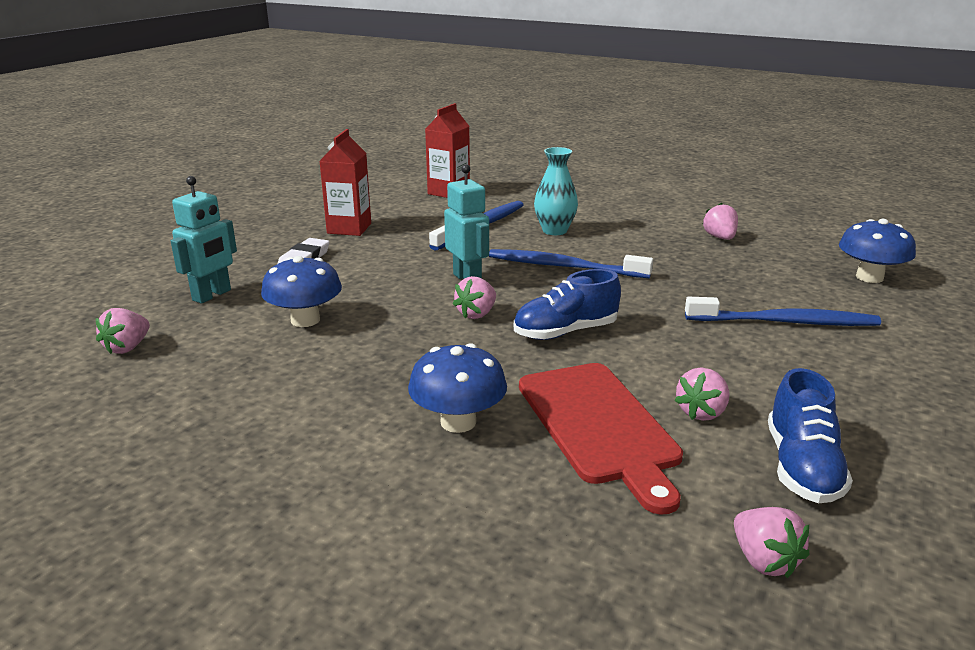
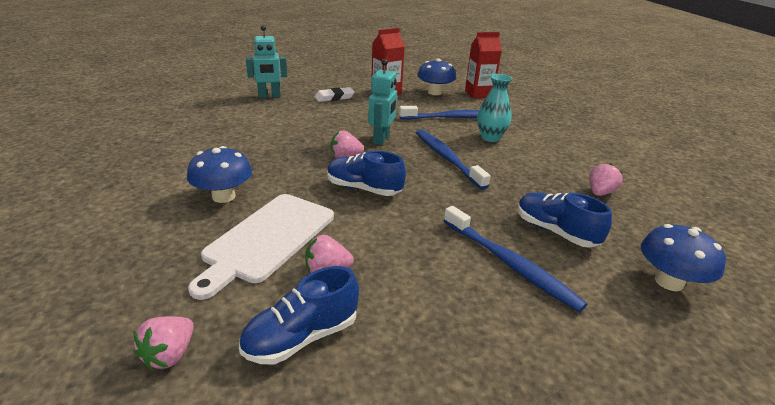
camera: 45 degrees right, 5 degrees up
pink strawberry [96,308,150,354] -> none
blue mushroom [261,256,342,327] -> blue mushroom moved to [417,59,456,95]
red cutting board [519,363,683,515] -> white cutting board [188,194,334,300]
none -> blue shoe [518,192,612,248]

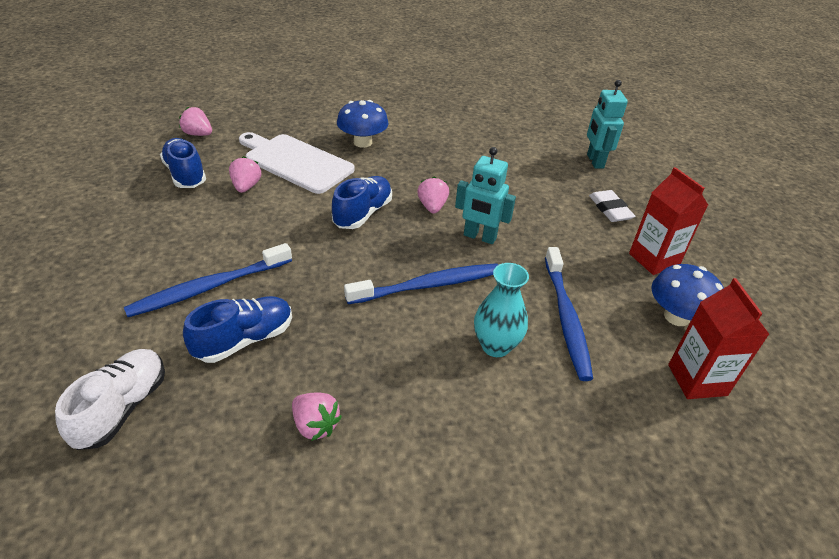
camera: 95 degrees right, 10 degrees up
blue mushroom [641,224,726,291] -> white shoe [55,349,165,450]

